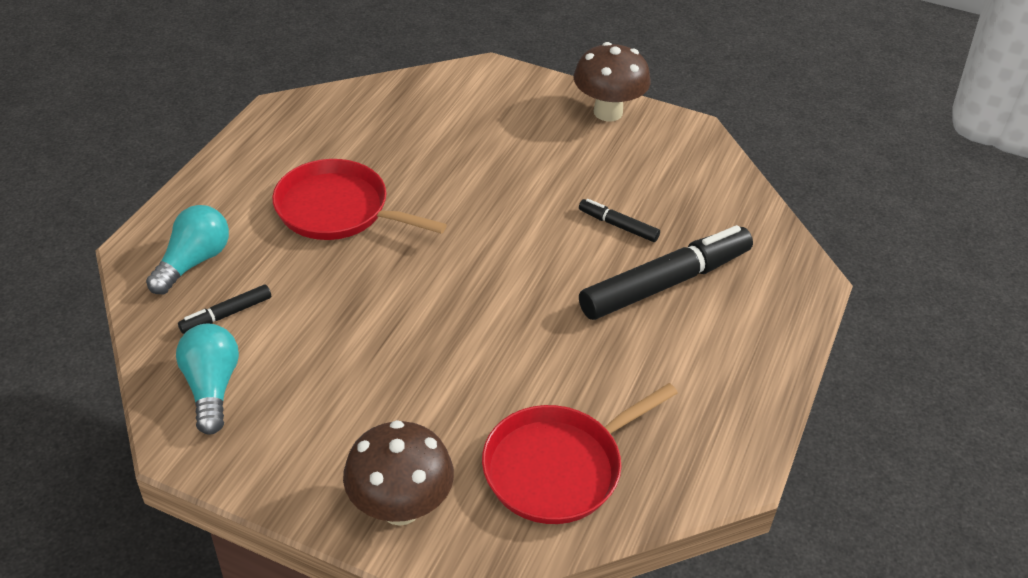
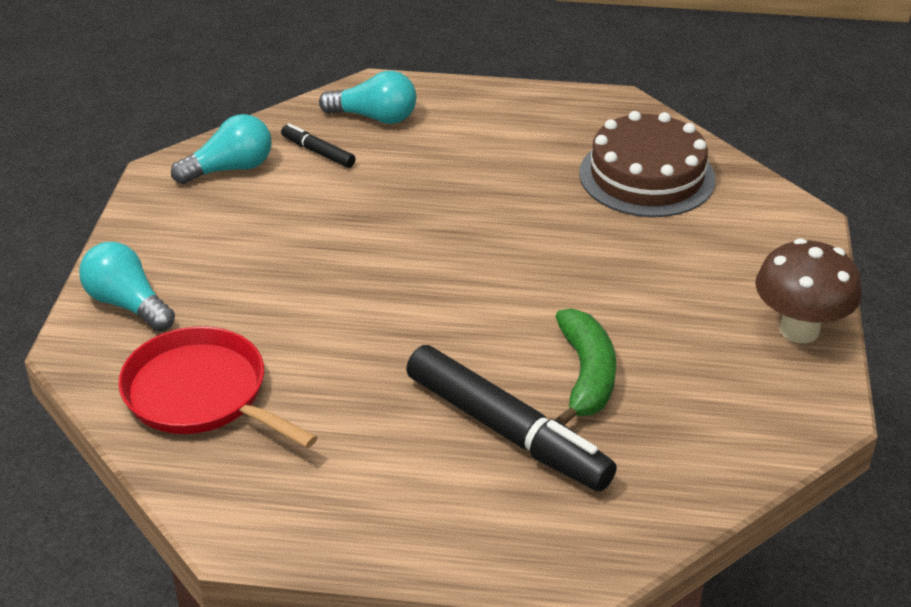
camera: 75 degrees right, 5 degrees down
red pan [272,159,447,240] -> none
brown mushroom [343,420,454,526] -> turquoise light bulb [79,242,175,332]
black marker [579,199,660,242] -> green banana [555,309,616,425]
none -> brown cake [579,111,715,217]

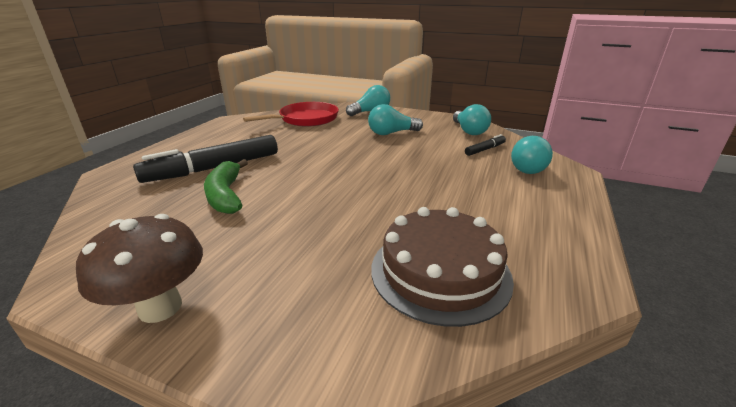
camera: 105 degrees right, 10 degrees down
green banana [555,309,616,425] -> green banana turned 60 degrees clockwise [204,159,248,214]
none -> turquoise light bulb [368,104,423,135]

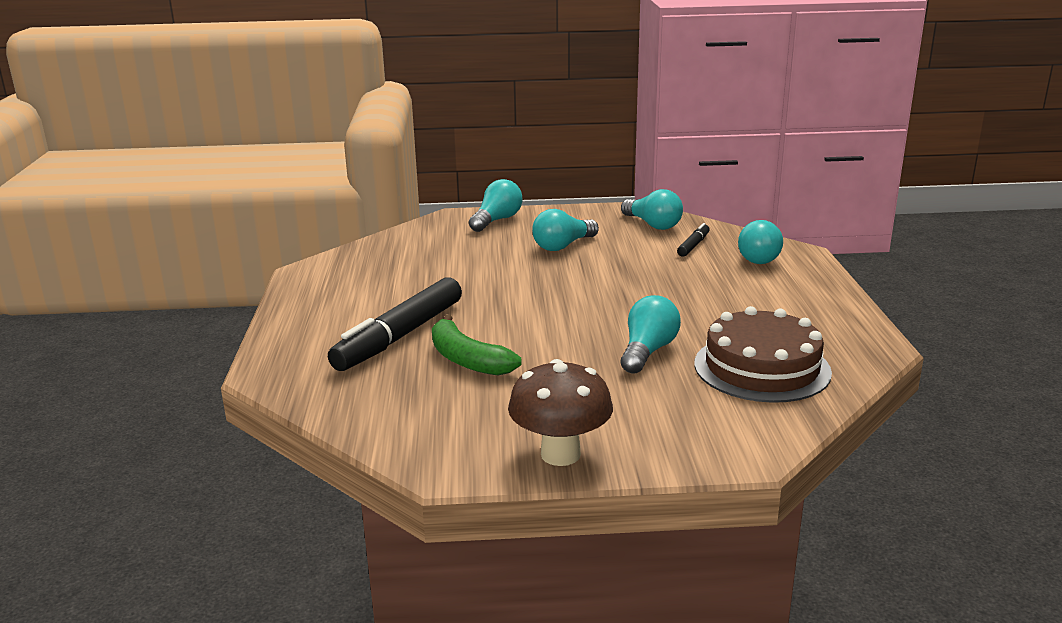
camera: 25 degrees left, 5 degrees down
red pan [243,102,339,127] -> none
none -> turquoise light bulb [621,295,681,374]

